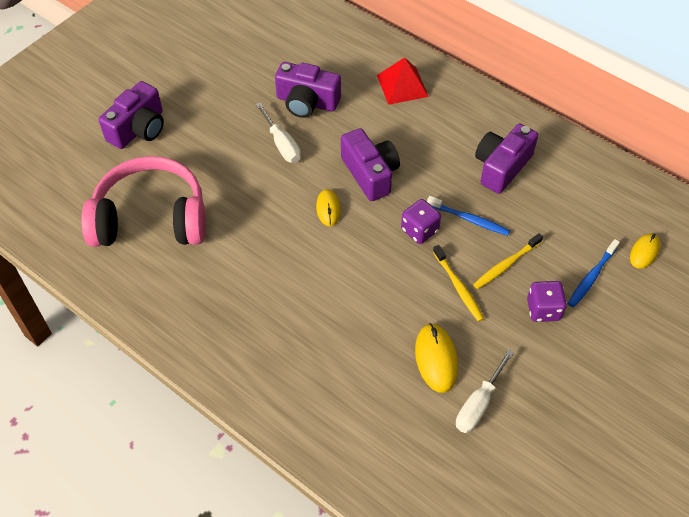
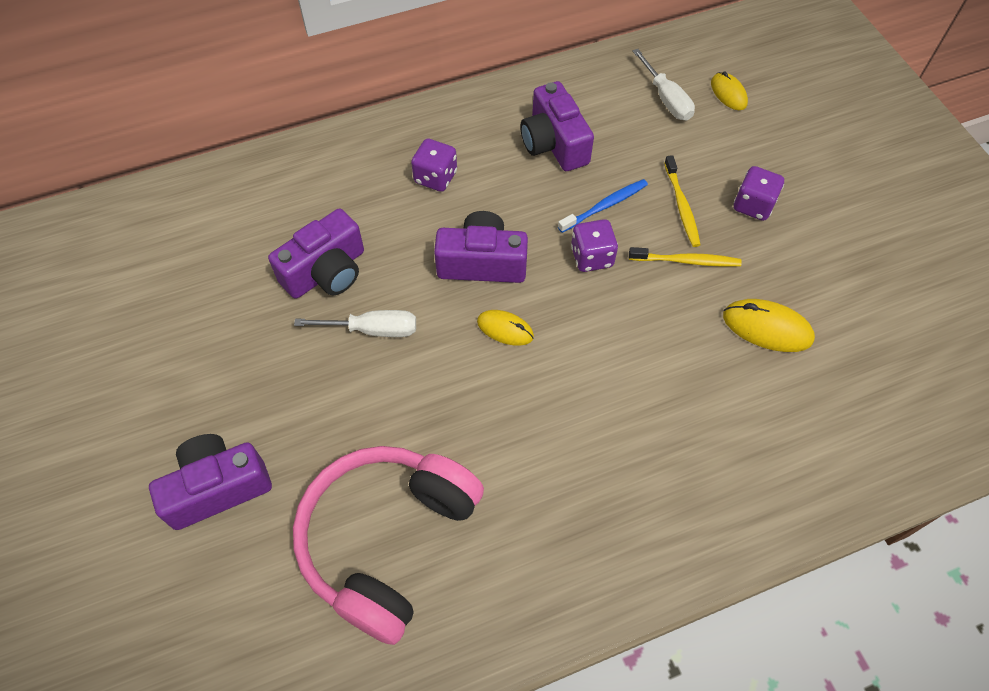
camera: 60 degrees left, 5 degrees up
purple camera [99,81,164,149] -> purple camera turned 90 degrees counterclockwise [149,434,272,530]
red pyramid [377,57,429,105] -> none
white screwdriver [456,350,514,433] -> white screwdriver moved to [632,49,695,121]
blue toothbrush [568,239,620,307] -> none
none -> purple dice [411,138,457,192]

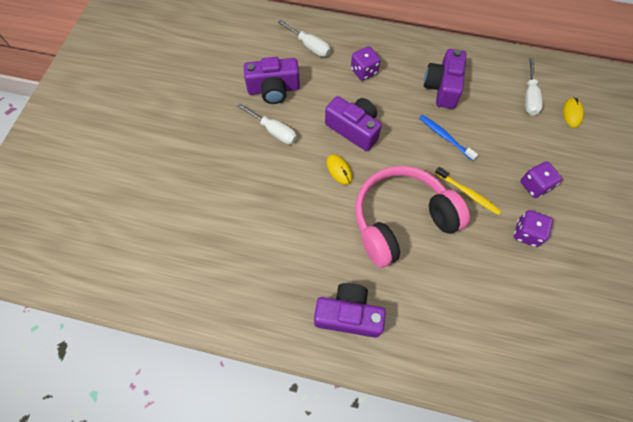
camera: 35 degrees right, 5 degrees up
purple camera [149,434,272,530] -> purple camera moved to [314,283,386,338]
pink headphones [293,446,484,645] -> pink headphones moved to [355,166,470,268]
blue toothbrush [558,179,648,233] -> blue toothbrush turned 135 degrees counterclockwise [419,115,478,161]
purple dice [571,219,618,272] -> purple dice moved to [514,210,553,247]
yellow toothbrush [664,155,701,247] -> none
yellow mouse [723,299,815,352] -> none
none -> white screwdriver [278,20,331,57]

